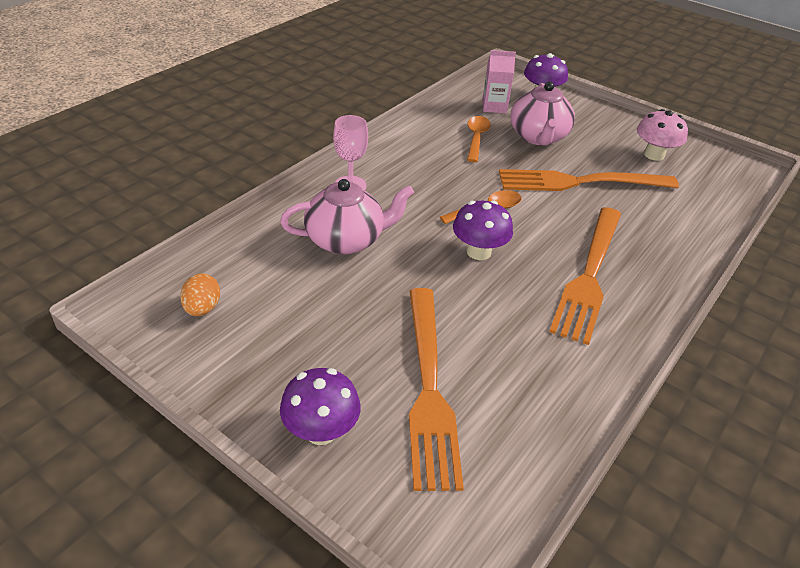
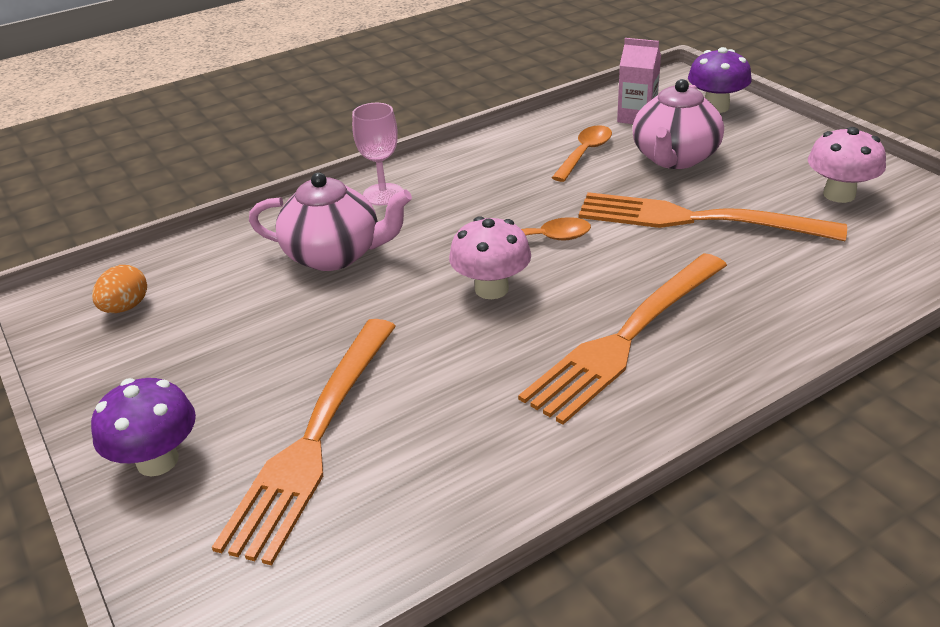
camera: 25 degrees right, 5 degrees down
purple mushroom [453,200,513,260] -> pink mushroom [449,216,531,299]

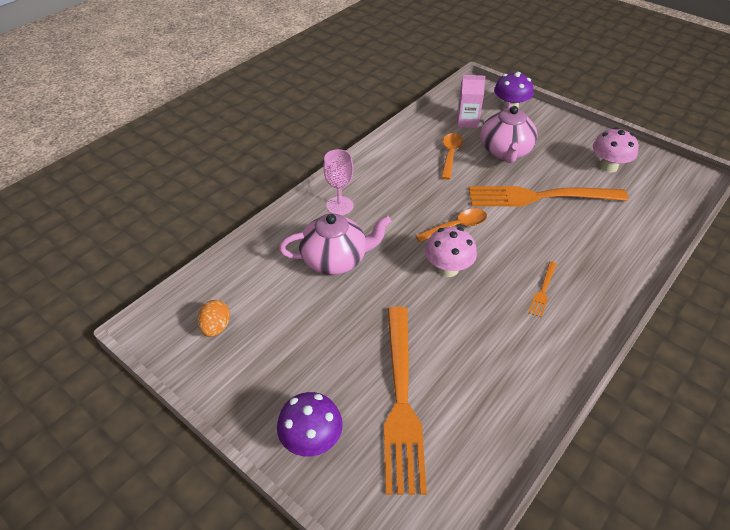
camera: 20 degrees left, 10 degrees up
orange fork [518,253,727,425] -> orange fork [528,261,557,318], size x0.42

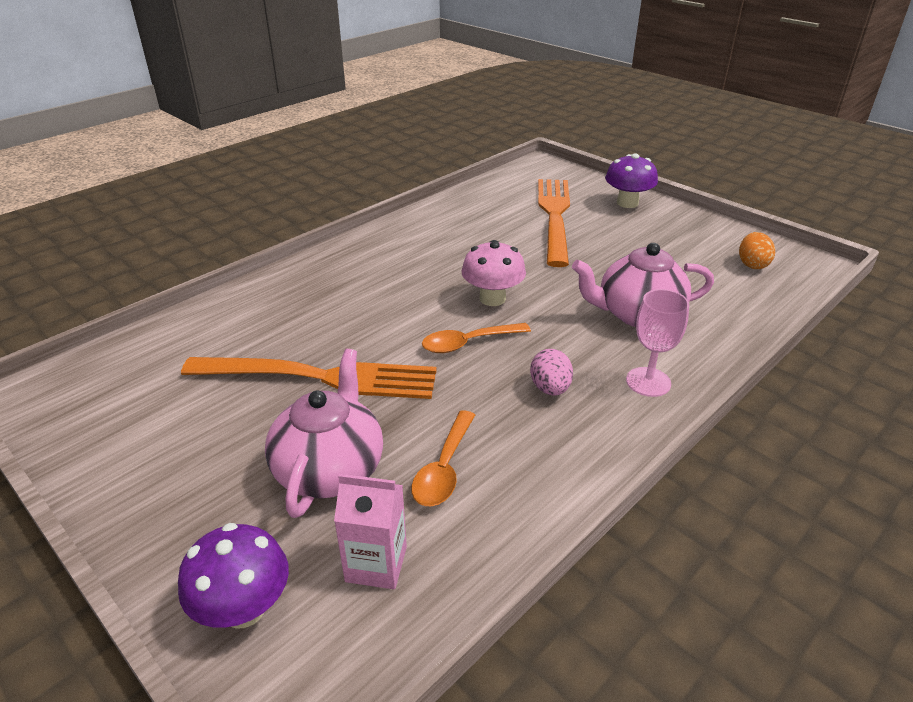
camera: 175 degrees left, 10 degrees down
orange fork [528,261,557,318] -> none
pink mushroom [593,127,639,173] -> none
none -> pink egg [530,349,573,396]

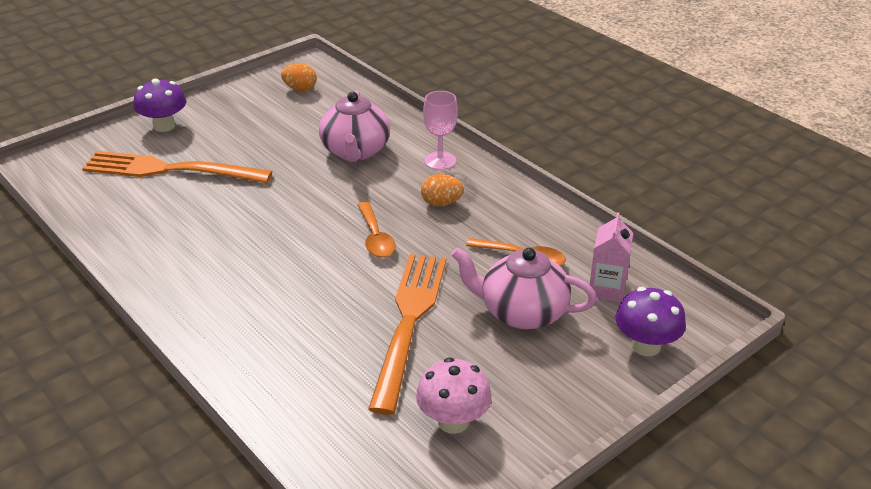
camera: 85 degrees left, 0 degrees up
pink mushroom [462,240,526,306] -> pink mushroom moved to [416,357,492,434]
pink egg [530,349,573,396] -> orange egg [421,174,464,206]

